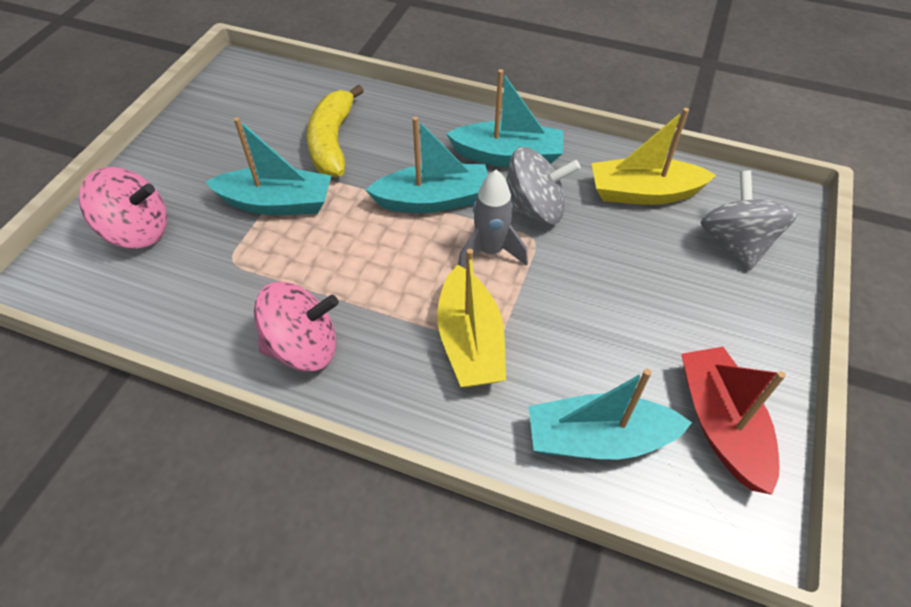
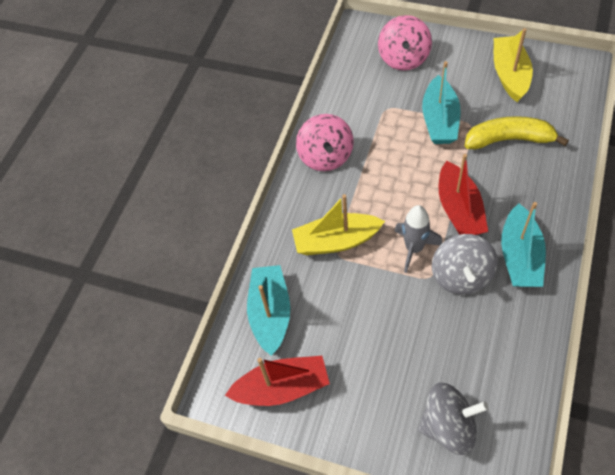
camera: 95 degrees right, 5 degrees up
turquoise boat [366,117,488,213] -> red boat [439,154,488,235]
yellow boat [592,108,716,205] -> yellow boat moved to [494,28,533,102]

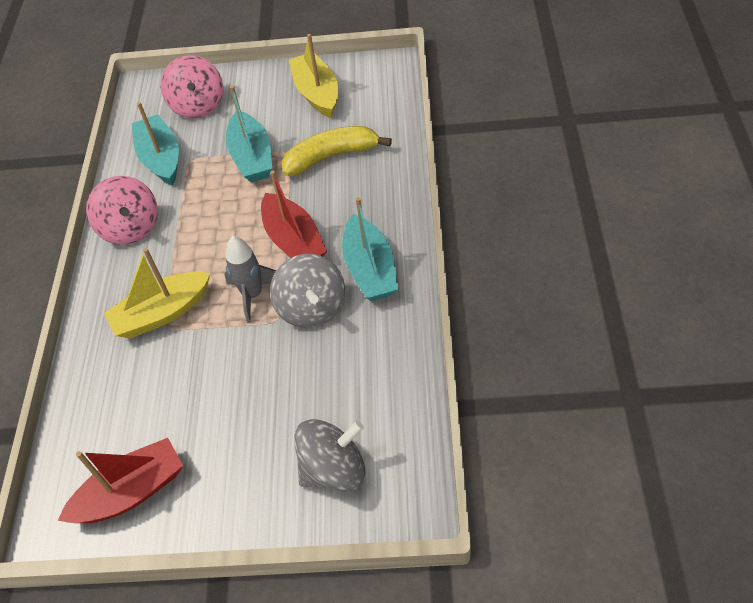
camera: 20 degrees left, 5 degrees down
turquoise boat [247,265,290,356] -> turquoise boat moved to [132,102,179,186]

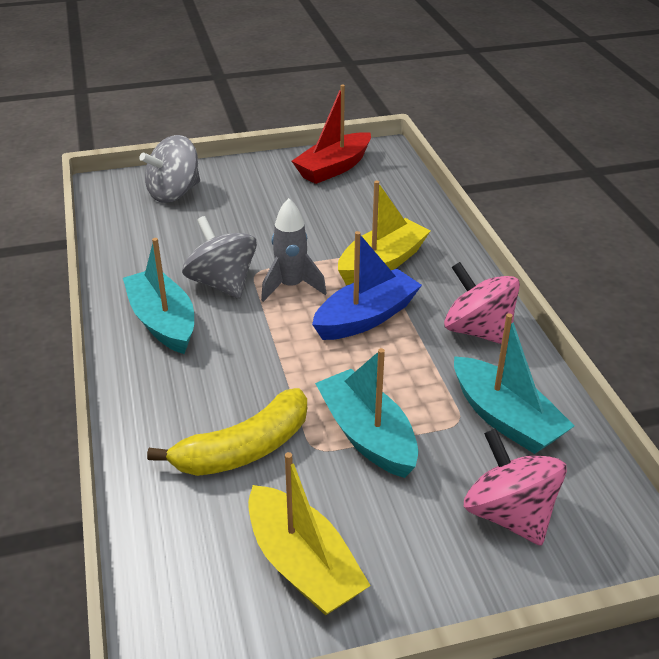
camera: 160 degrees right, 15 degrees down
red boat [261,170,327,258] -> none
none -> blue boat [312,231,422,340]

